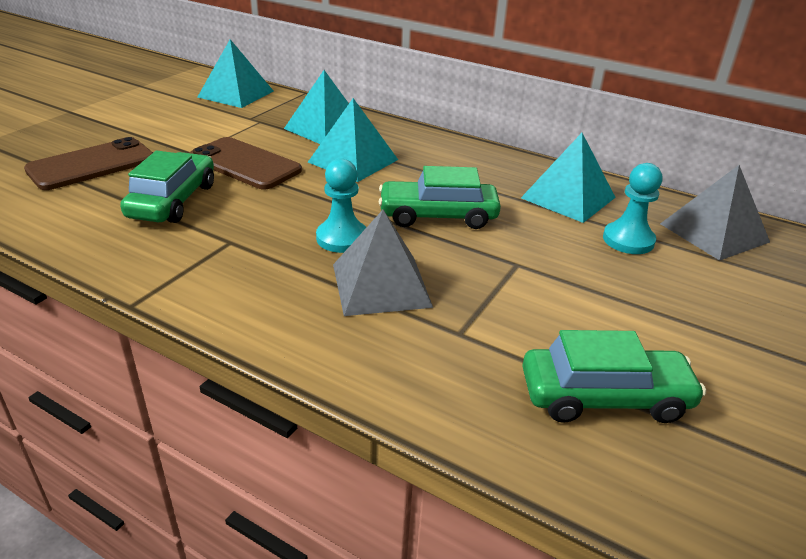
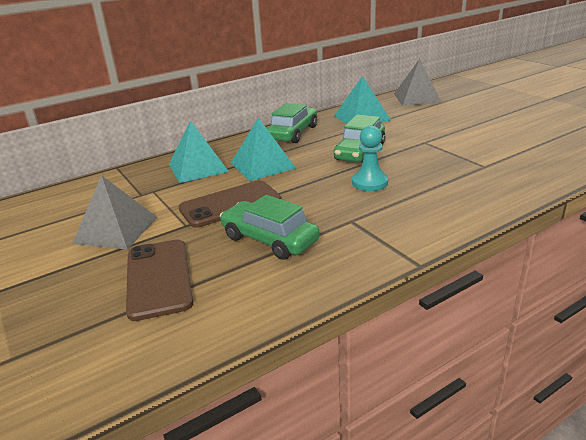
camera: 60 degrees left, 5 degrees down
turquoise pyramid [197,39,273,108] -> none
grey pyramid [333,210,433,316] -> grey pyramid moved to [72,175,158,250]
green car [522,330,706,423] -> green car moved to [267,103,317,143]
turquoise pawn [603,163,662,254] -> none

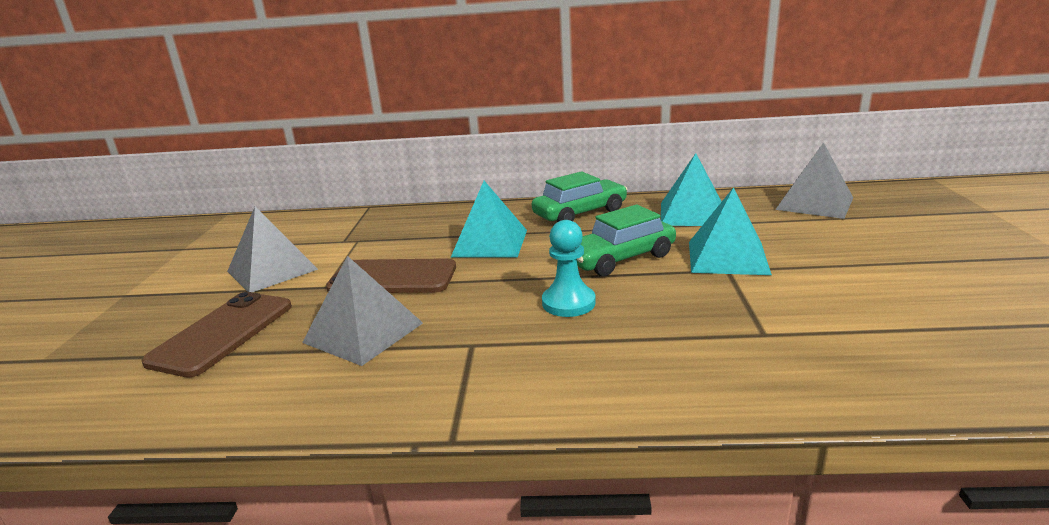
camera: 35 degrees right, 5 degrees down
turquoise pyramid [169,120,229,183] -> turquoise pyramid moved to [689,187,772,275]
green car [220,195,320,260] -> grey pyramid [302,256,423,366]

